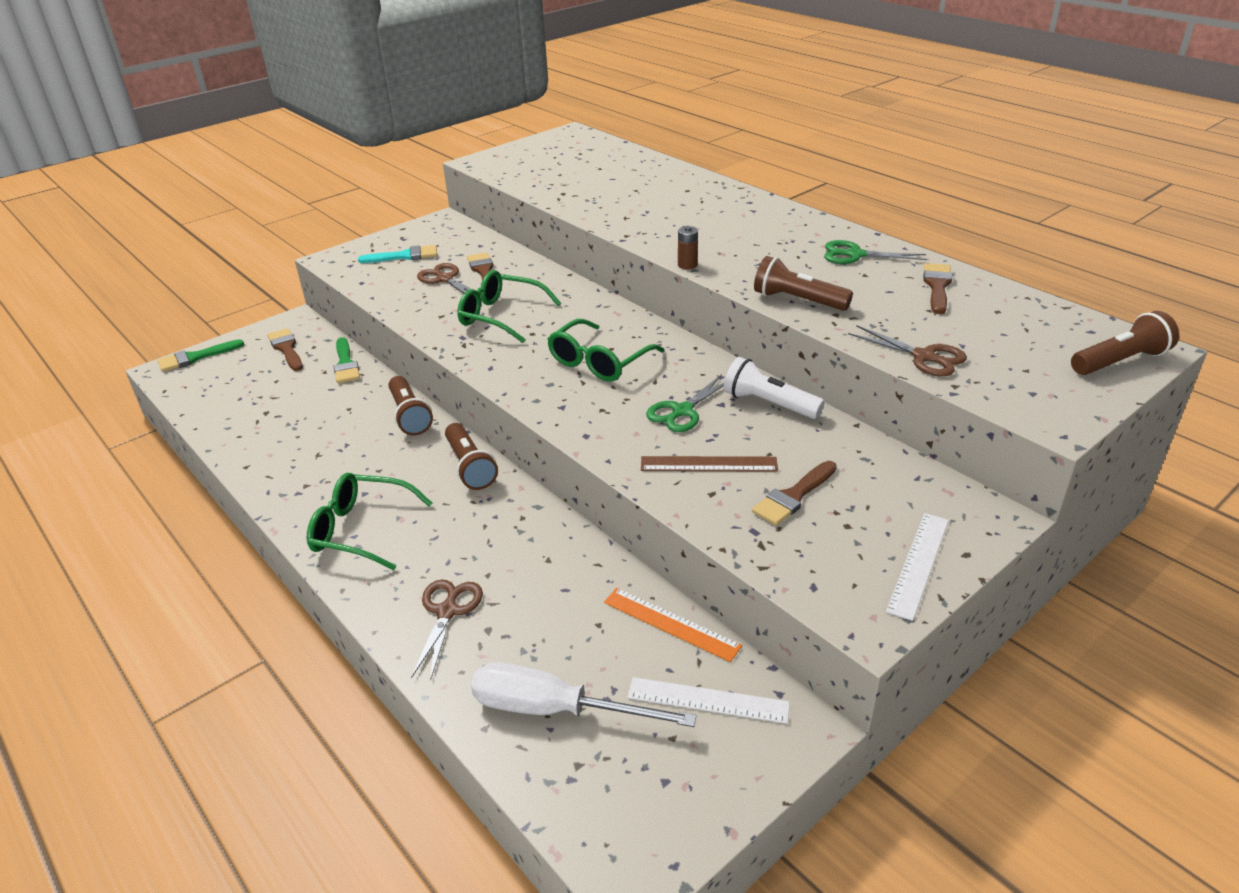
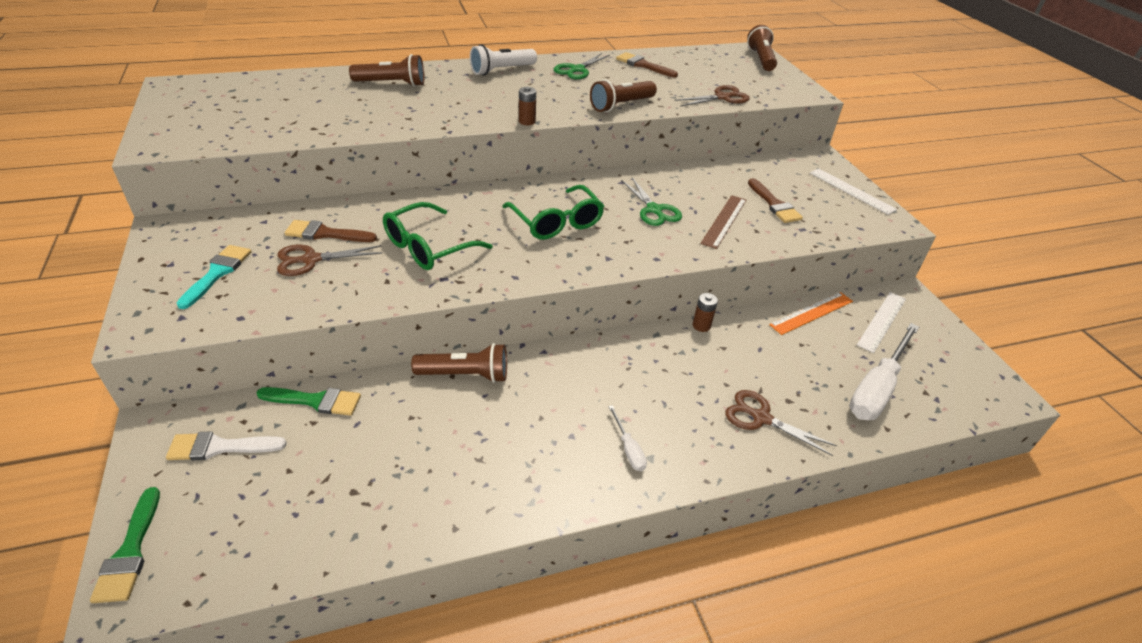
camera: 70 degrees left, 5 degrees up
brown brush [267,328,303,371] -> white brush [166,431,287,460]
green glasses [307,473,433,570] -> white screwdriver [608,405,647,471]
brown flashlight [445,423,498,490] -> brown flashlight moved to [349,54,424,87]
white flashlight [724,357,824,419] -> white flashlight moved to [470,44,537,76]
none -> brown battery [693,293,718,332]

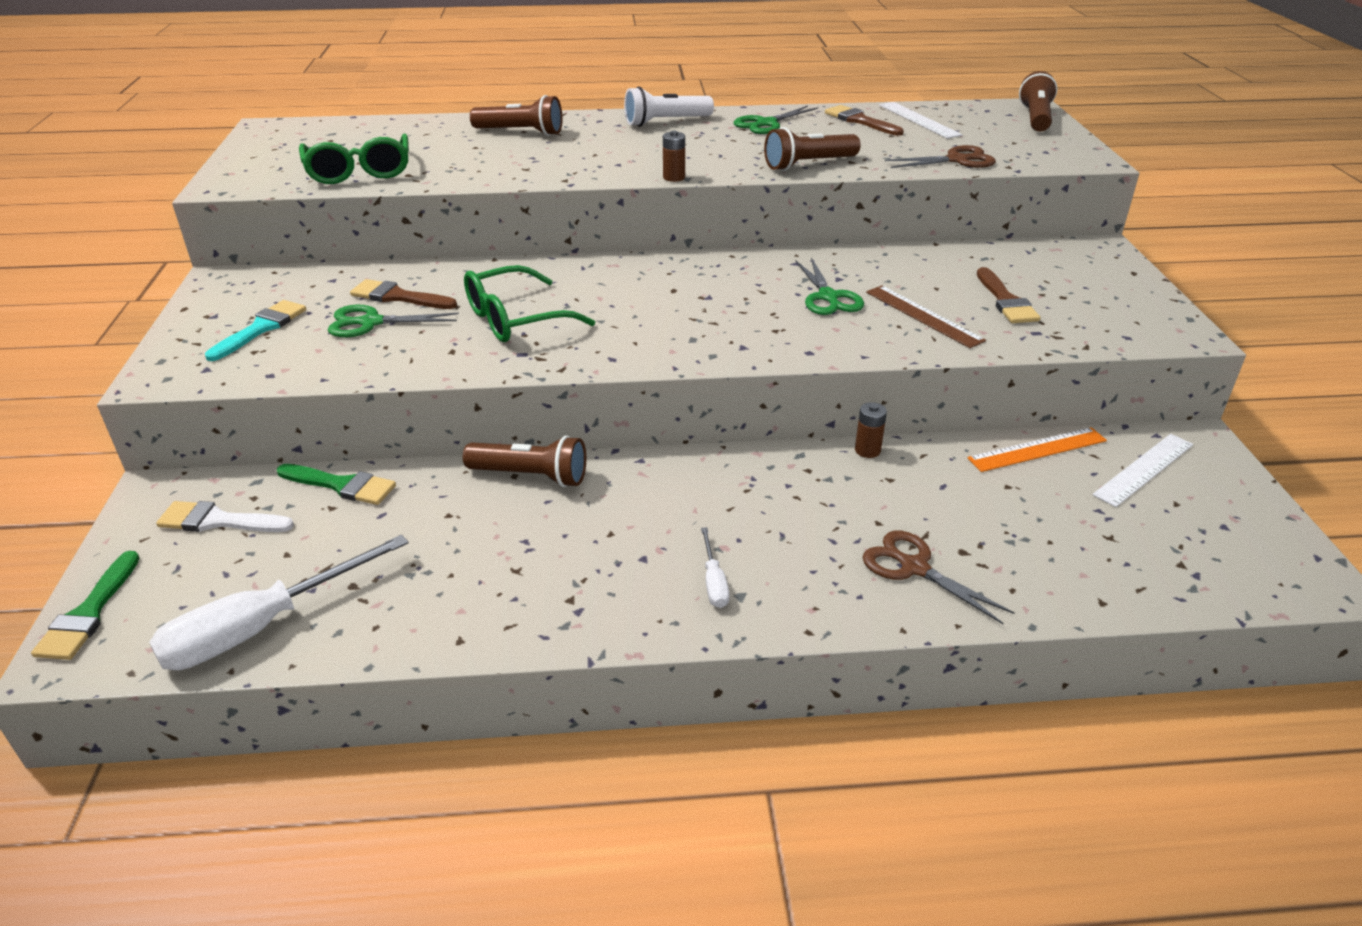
camera: 15 degrees right, 5 degrees down
brown scissors [277,245,382,276] -> green scissors [328,305,459,337]
green glasses [502,185,604,240] -> green glasses moved to [299,134,409,184]
brown ruler [700,195,746,249] -> brown ruler turned 75 degrees counterclockwise [866,285,986,348]
white ruler [810,169,897,215] -> white ruler moved to [879,102,962,139]
white screwdriver [849,323,919,420] -> white screwdriver moved to [149,535,409,670]

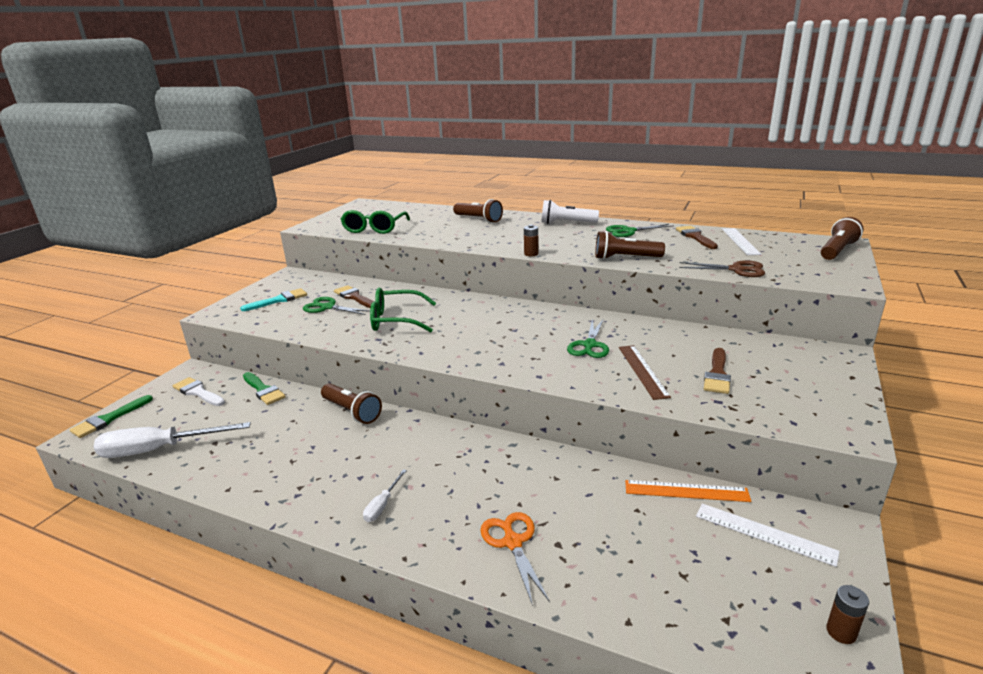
camera: 30 degrees right, 10 degrees down
brown battery [855,402,887,458] -> brown battery moved to [826,585,869,644]
brown scissors [863,531,1015,624] -> orange scissors [480,512,550,606]
white ruler [1092,434,1193,507] -> white ruler turned 45 degrees clockwise [696,503,840,567]

